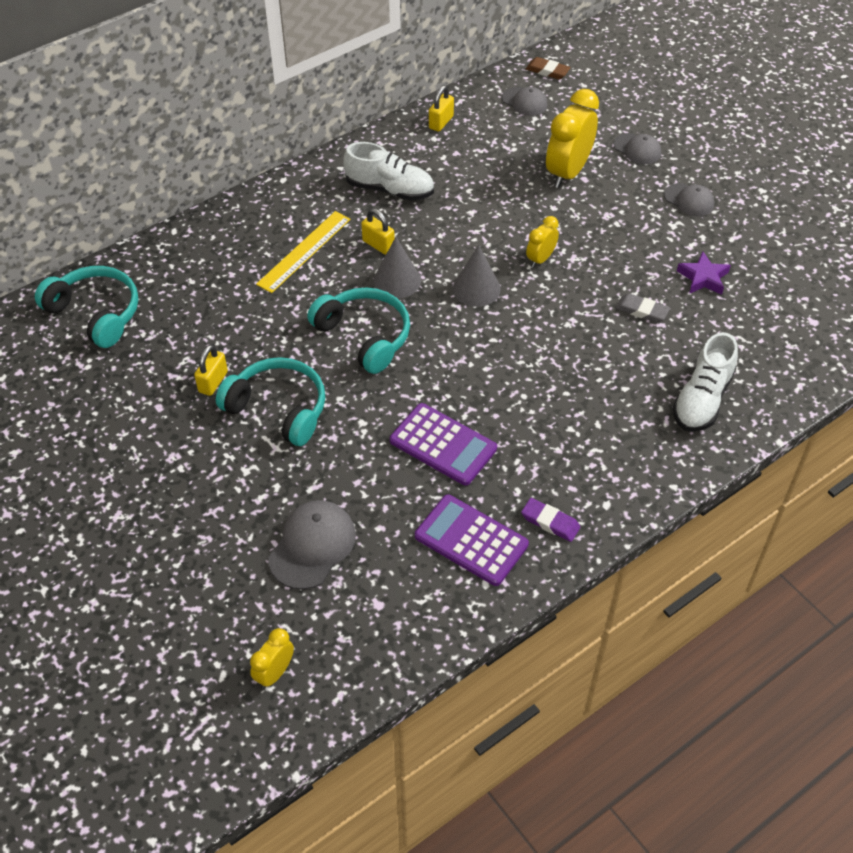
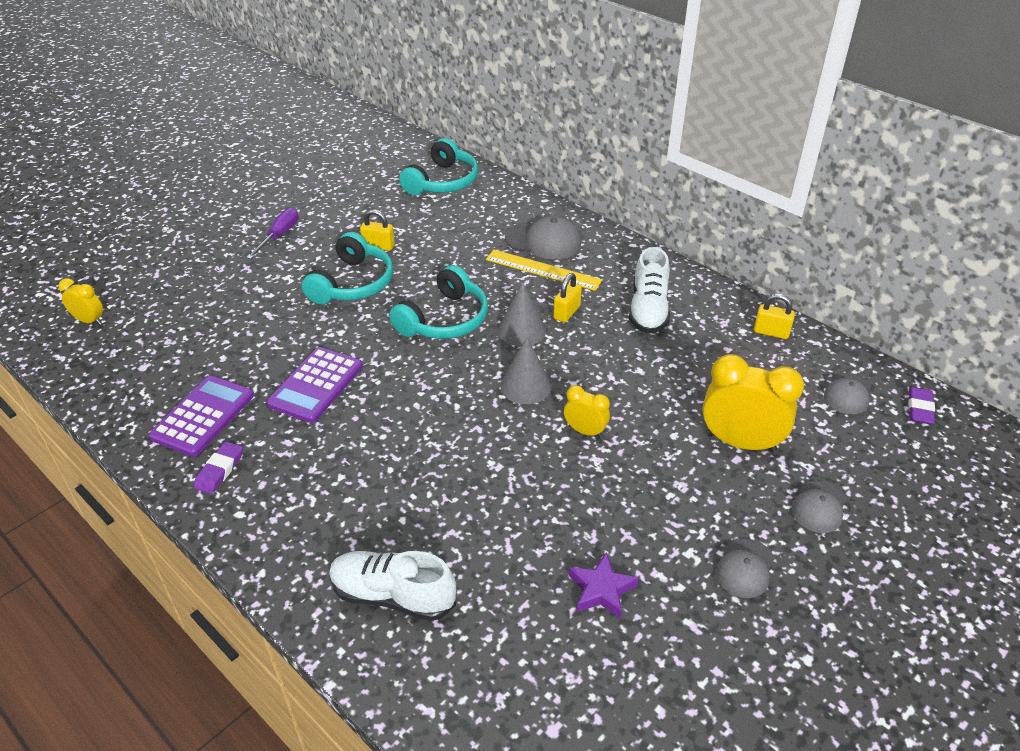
camera: 80 degrees right, 10 degrees down
grey cap [268,500,356,590] -> grey cap moved to [505,216,581,259]
brown eraser [526,57,571,79] -> purple eraser [908,387,935,425]
grey eraser [616,293,670,323] -> none
none -> purple screwdriver [246,208,298,259]

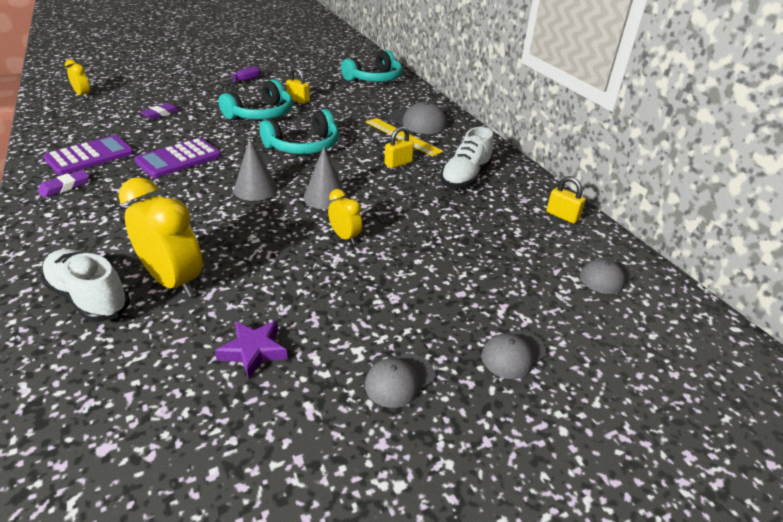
camera: 20 degrees right, 5 degrees down
grey cone [498,282,546,346] -> grey cone moved to [234,138,278,201]
yellow clock [703,354,804,452] -> yellow clock moved to [118,177,203,297]
purple eraser [908,387,935,425] -> purple eraser moved to [140,103,180,120]

